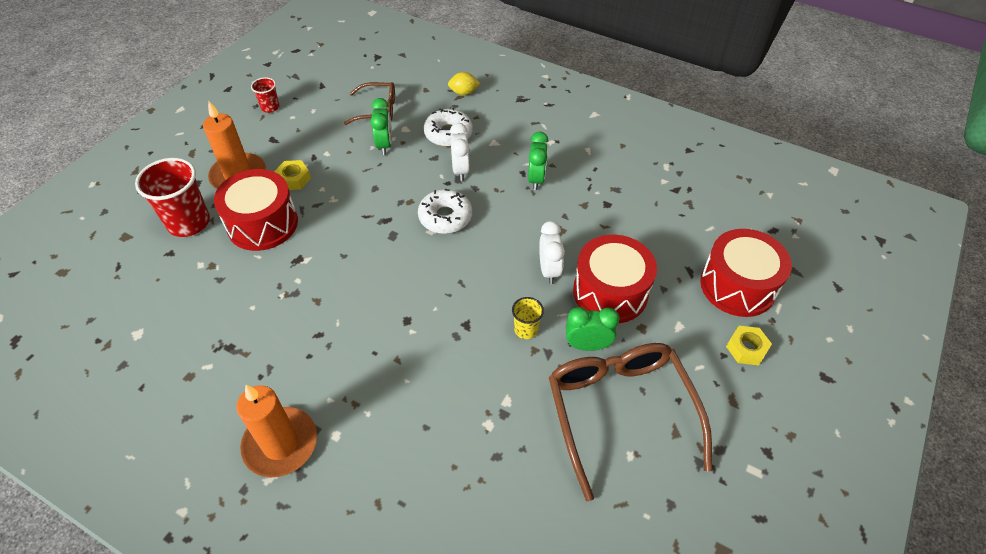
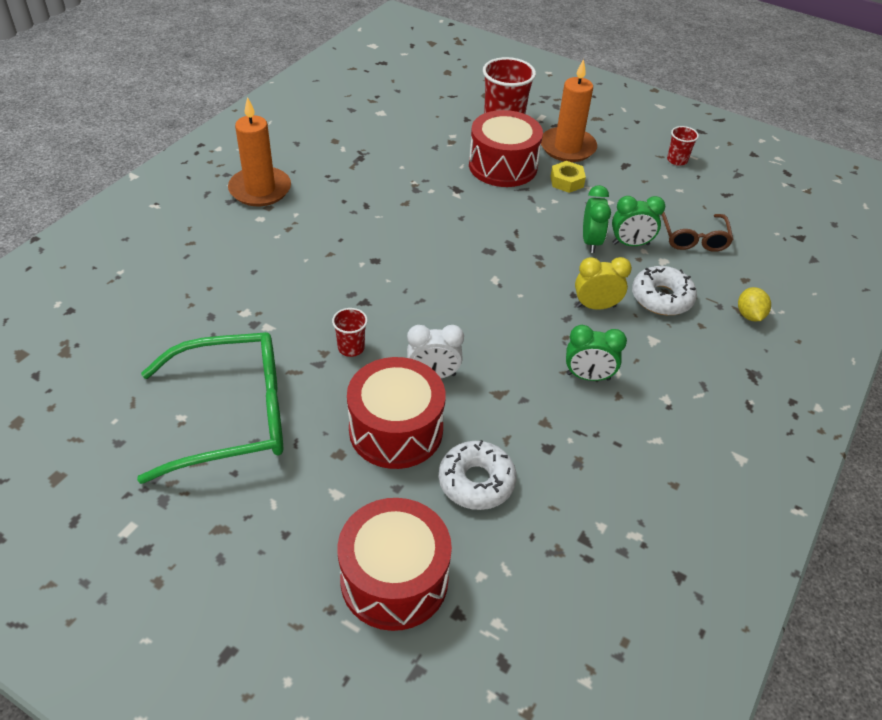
camera: 90 degrees right, 5 degrees down
white donut [418,189,472,234] -> white donut moved to [439,440,517,510]
white clock [450,123,470,181] -> yellow clock [575,257,632,310]
yellow cup [512,297,544,339] -> red cup [332,308,368,357]
brown glasses [549,343,712,501] -> green glasses [137,332,283,484]
green clock [566,307,620,351] -> green clock moved to [583,185,611,253]
yellow nut [726,326,772,365] -> none

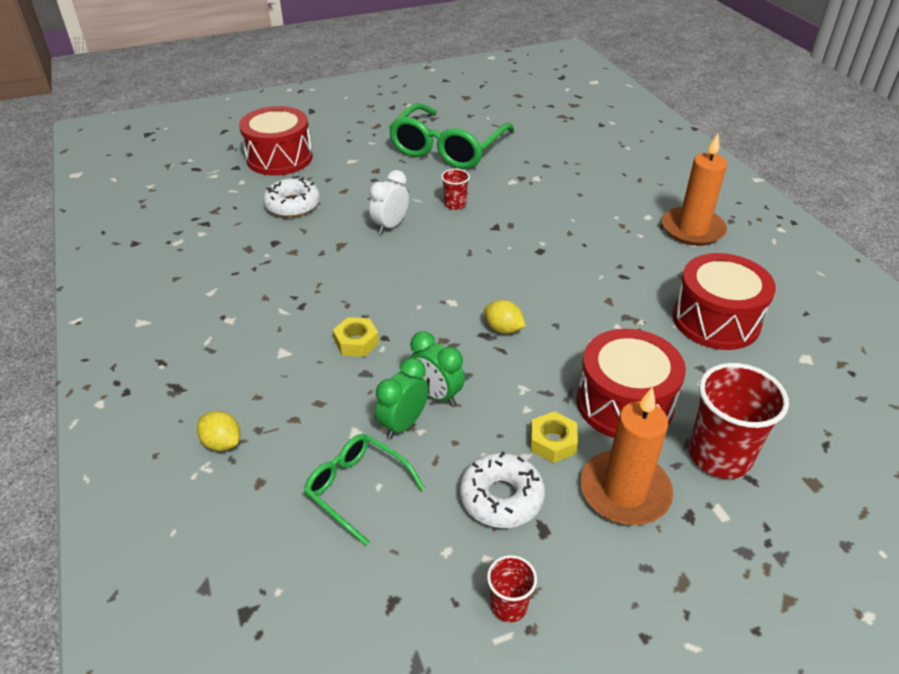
camera: 130 degrees right, 5 degrees down
red drum [347,357,445,469] -> red drum moved to [673,253,776,350]
green clock [566,325,627,381] -> none
yellow clock [575,257,632,310] -> yellow nut [333,317,379,357]
white donut [632,266,697,315] -> white donut moved to [459,451,545,528]
brown glasses [662,212,733,252] -> green glasses [304,434,425,546]
none -> yellow lemon [484,300,526,334]

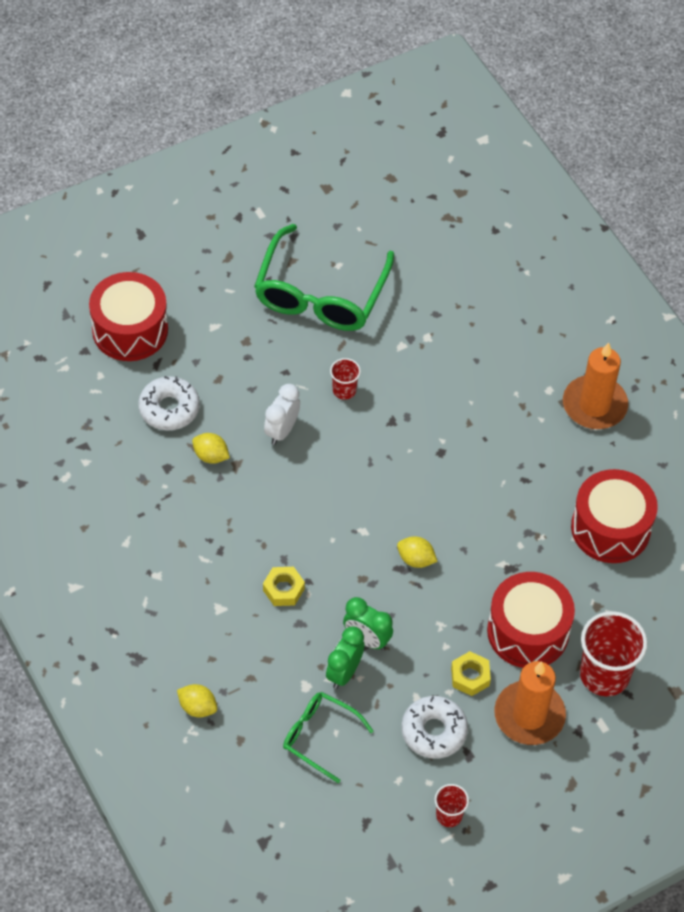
camera: 10 degrees left, 15 degrees up
none -> yellow lemon [192,433,230,464]

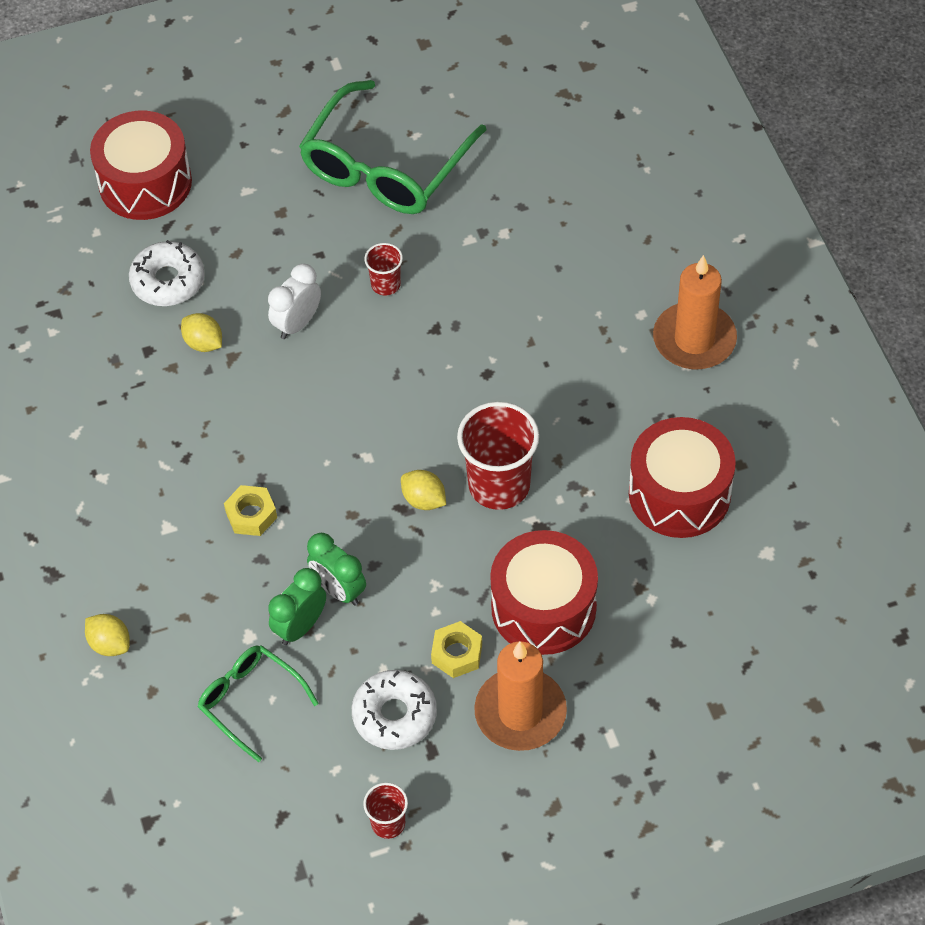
camera: 15 degrees right, 0 degrees up
red cup [580,611,647,696] -> red cup moved to [457,402,539,510]

